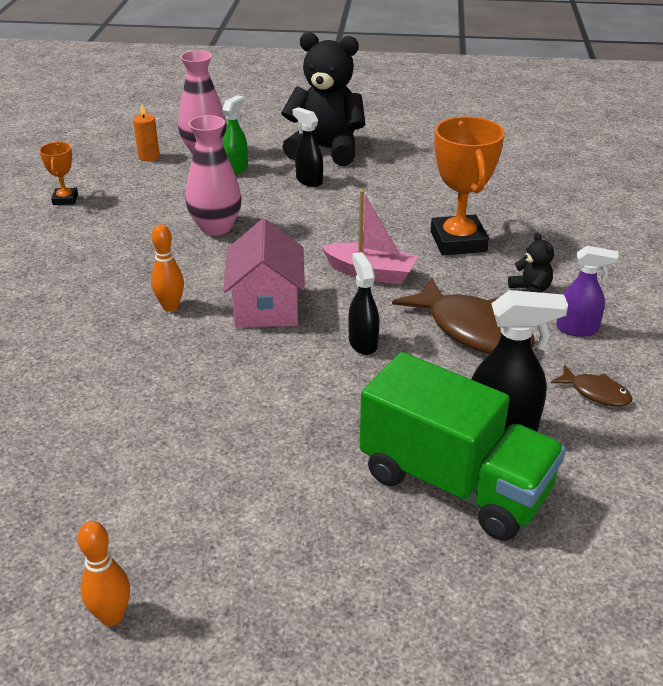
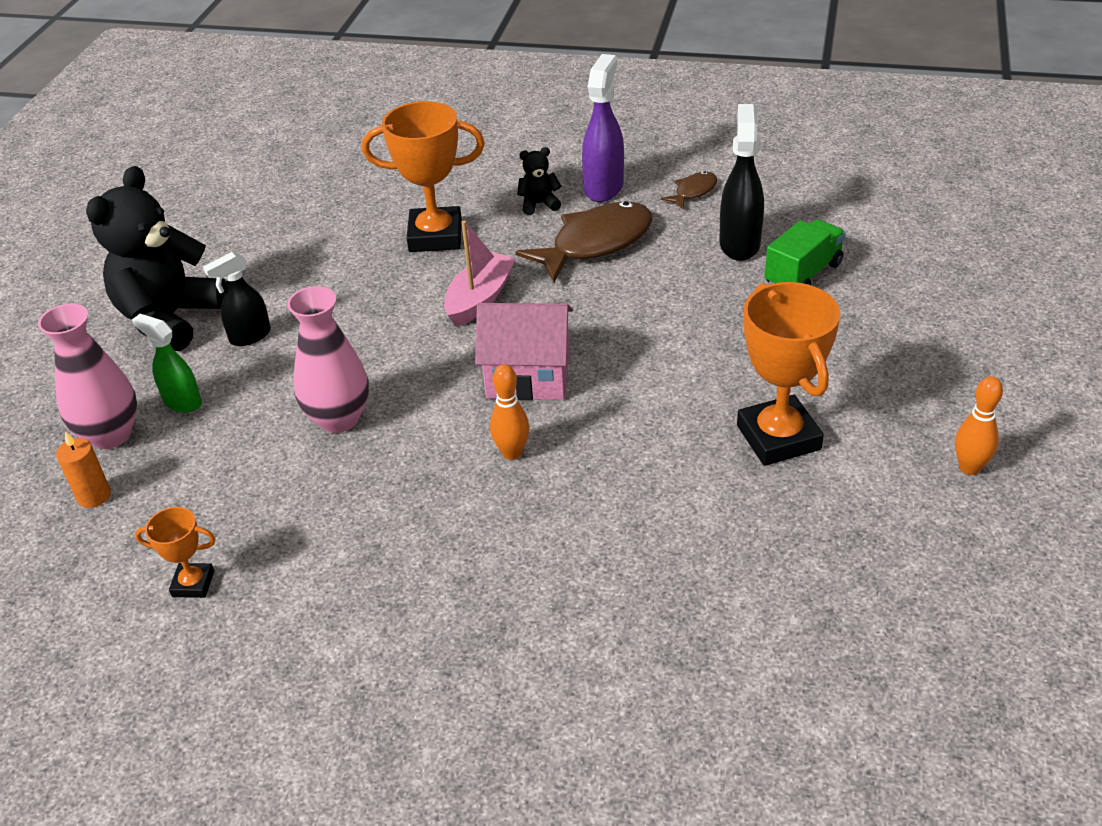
camera: 80 degrees left, 5 degrees up
black spray bottle [348,252,379,355] -> none
green truck [360,352,566,541] -> green truck [765,219,846,285], size x0.58
purple spray bottle [556,246,619,337] -> purple spray bottle [582,54,624,202], size x1.52
none -> orange trophy [737,282,840,466]

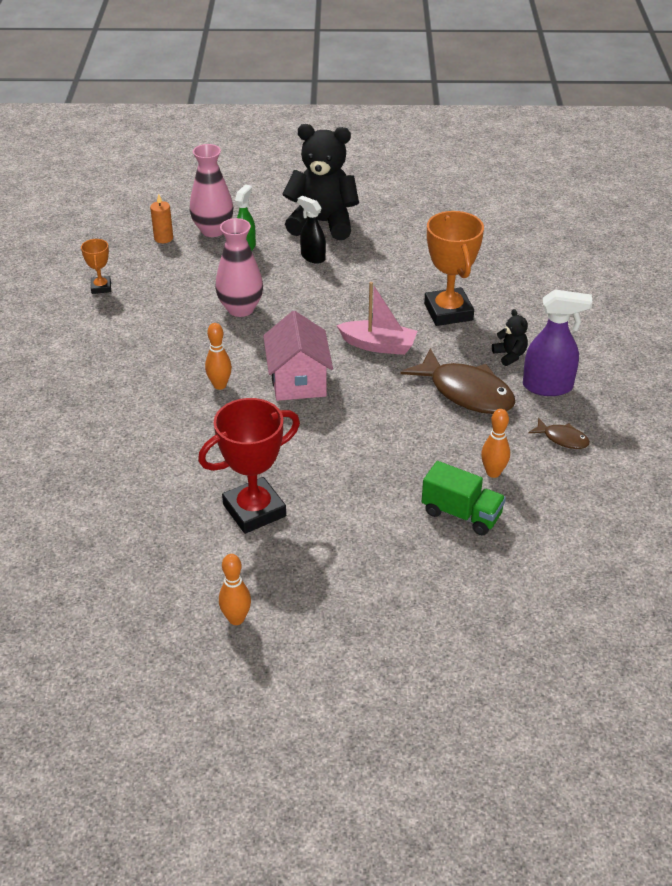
camera: 75 degrees right, 0 degrees up
black spray bottle [719,104,764,261] -> orange bowling pin [481,409,510,478]
orange trophy [737,282,840,466] -> red trophy [198,398,300,534]

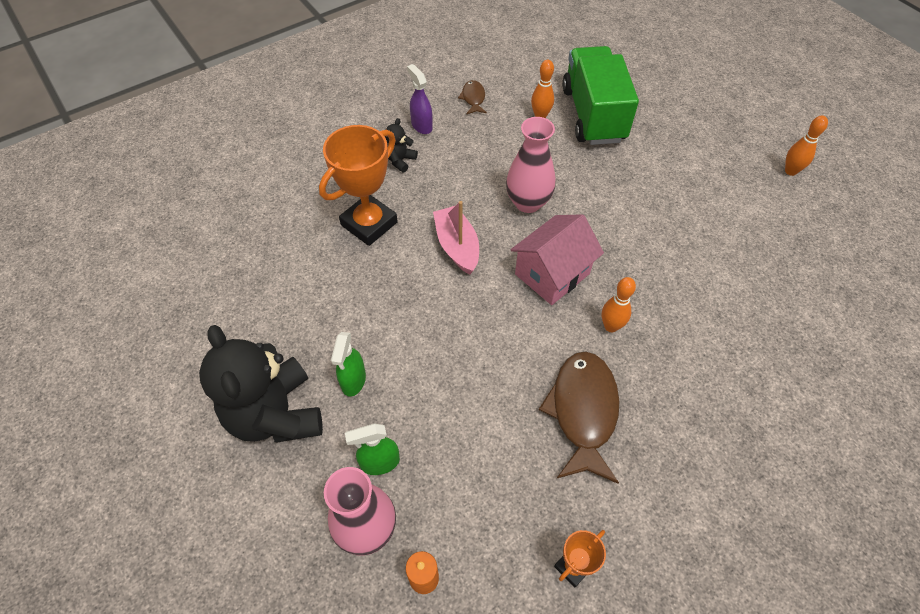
camera: 125 degrees left, 15 degrees up
red trophy [198,398,300,534] -> none
pink vase [216,218,263,317] -> pink vase moved to [506,117,555,213]
black spray bottle [298,196,326,264] -> green spray bottle [331,332,366,397]
brown fish [400,348,516,414] -> brown fish moved to [539,351,619,484]
green truck [422,461,506,535] -> green truck [562,46,639,145], size x1.74
purple spray bottle [523,290,593,396] -> purple spray bottle [407,64,433,134], size x0.66

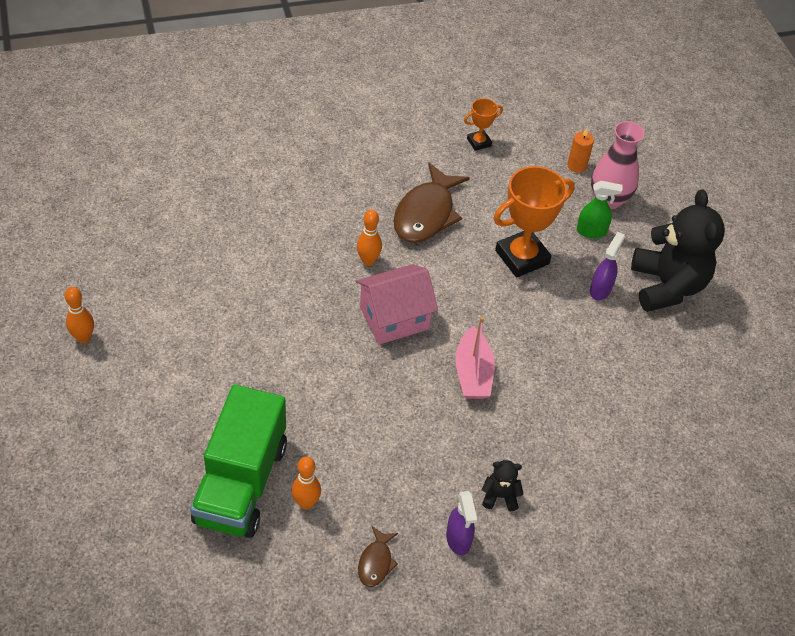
camera: 165 degrees left, 5 degrees down
orange trophy [319,125,398,246] -> orange trophy moved to [493,166,575,278]
green spray bottle [331,332,366,397] -> purple spray bottle [590,232,625,300]
black teddy bear [385,118,418,172] -> black teddy bear turned 135 degrees counterclockwise [482,460,524,511]
pink vase [506,117,555,213] -> none

